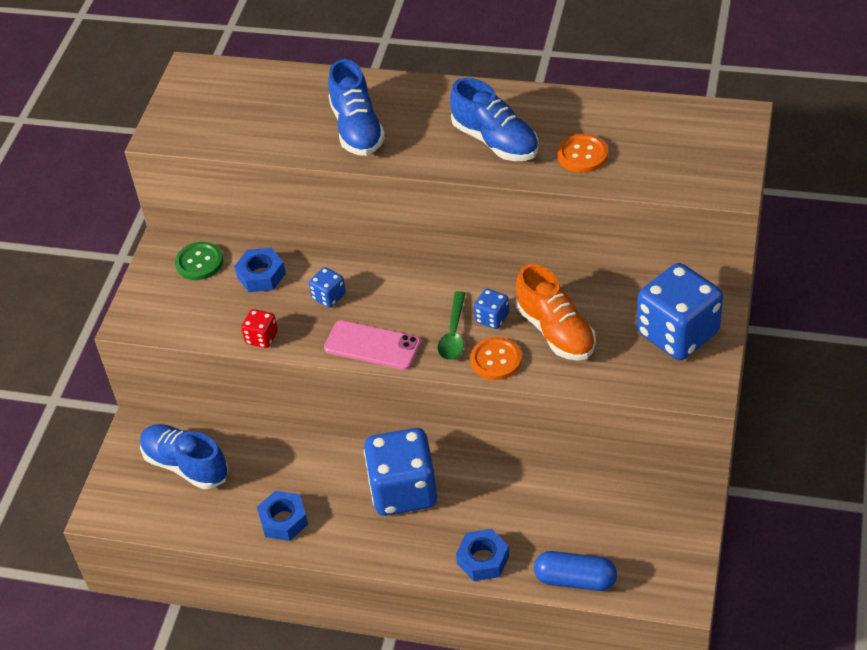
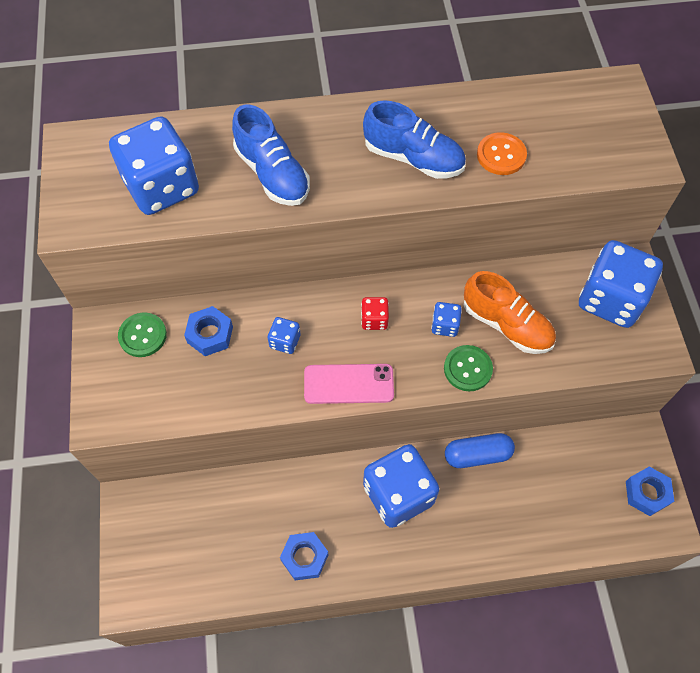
camera: 25 degrees left, 15 degrees up
blue shoe [140,424,228,489] -> none
red dice [241,309,278,348] -> red dice moved to [361,297,389,330]
green spoon [438,291,465,360] -> none
blue nut [456,529,509,581] -> blue nut moved to [626,466,674,516]
orange button [470,337,522,380] -> green button [444,345,493,391]
blue capsule [534,551,617,591] -> blue capsule moved to [445,433,515,468]
none -> blue dice [109,116,199,215]

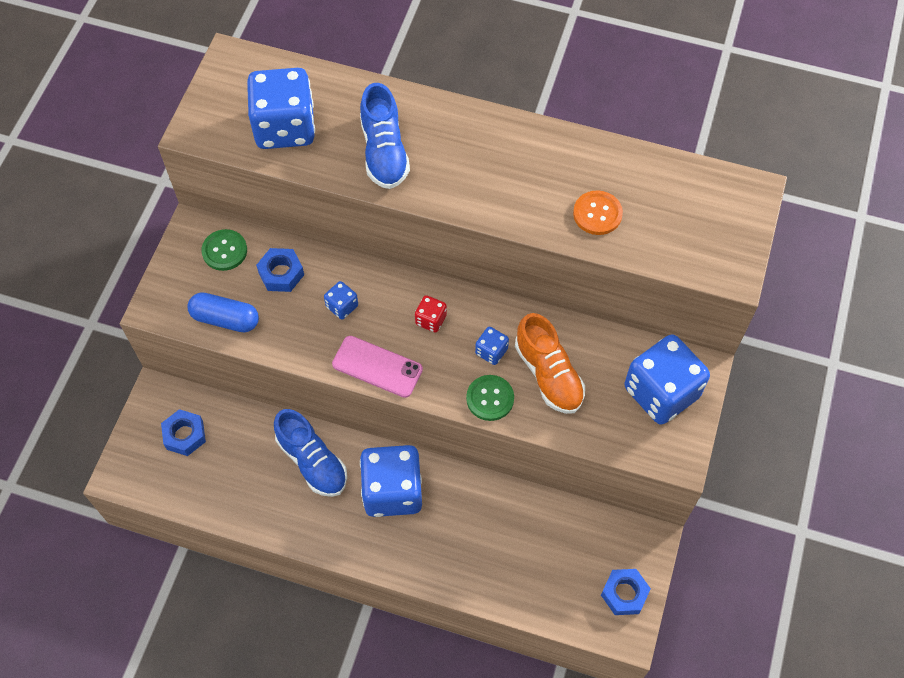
camera: 25 degrees right, 0 degrees up
blue nut [280,532,329,580] -> blue nut moved to [161,409,206,456]
blue shoe [363,100,466,179] -> blue shoe moved to [274,409,347,497]
blue capsule [445,433,515,468] -> blue capsule moved to [188,292,259,332]

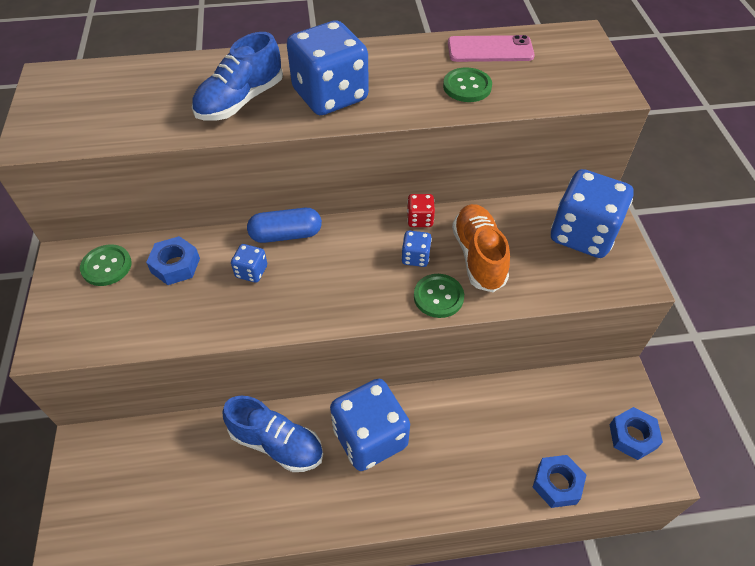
camera: 25 degrees left, 10 degrees down
blue nut [161,409,206,456] -> blue nut moved to [533,455,586,508]
blue capsule [188,292,259,332] -> blue capsule moved to [247,208,322,243]
blue dice [247,68,315,149] -> blue dice moved to [287,21,369,115]
pink phone [332,336,423,398] -> pink phone moved to [448,35,535,62]
blue shoe [360,83,410,189] -> blue shoe turned 75 degrees clockwise [192,32,283,121]
red dice [415,295,447,333] -> red dice moved to [407,194,435,227]
orange shoe [515,313,585,414] -> orange shoe turned 135 degrees counterclockwise [452,204,510,292]
orange button [573,191,623,235] -> green button [443,67,492,102]

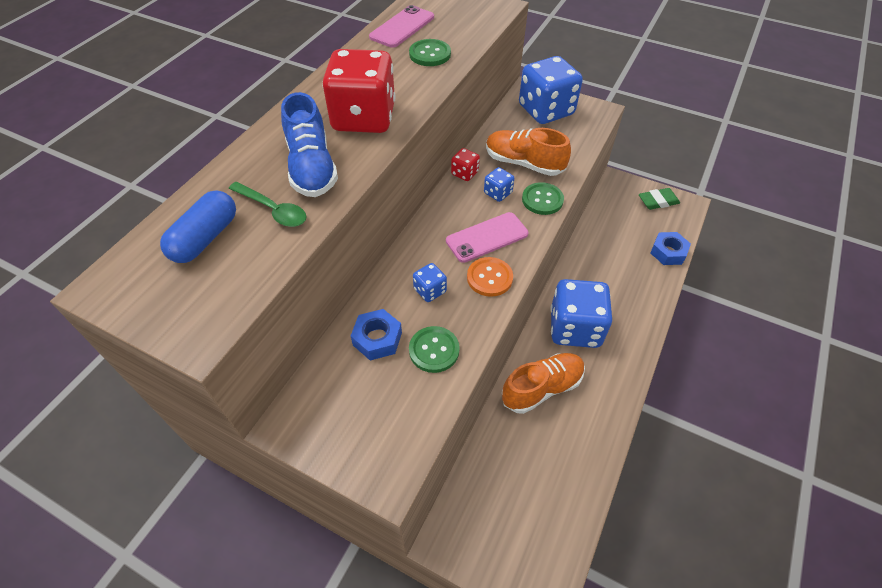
camera: 55 degrees left, 0 degrees up
green button [80,244,132,286] -> green button moved to [409,326,460,373]
blue shoe [222,396,323,472] -> orange shoe [502,353,585,414]
blue capsule [247,208,322,243] -> blue capsule moved to [160,191,236,263]
blue dice [287,21,369,115] -> red dice [322,49,395,133]
blue nut [609,407,663,460] -> green eraser [639,188,680,210]
none -> green spoon [228,182,307,227]
none -> pink phone [446,212,529,263]
none -> orange button [467,257,513,297]

